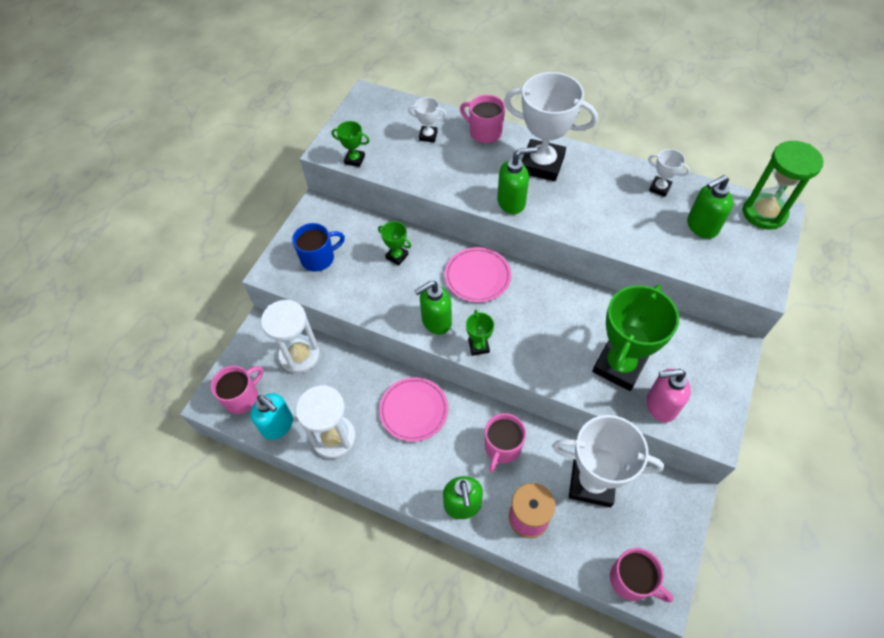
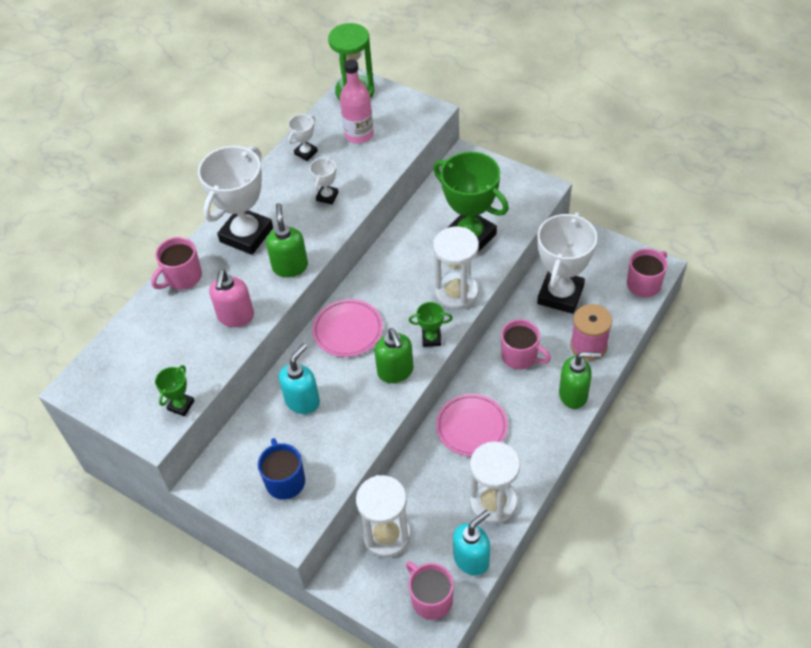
camera: 80 degrees left, 5 degrees down
green trophy [378,221,411,265] -> turquoise soap dispenser [279,343,320,414]
white trophy [408,97,446,142] -> white trophy moved to [310,157,338,204]
pink soap dispenser [646,369,691,422] -> pink soap dispenser moved to [209,269,254,327]
green soap dispenser [687,175,733,239] -> pink bottle [340,59,374,143]
none -> white hourglass [433,227,479,310]

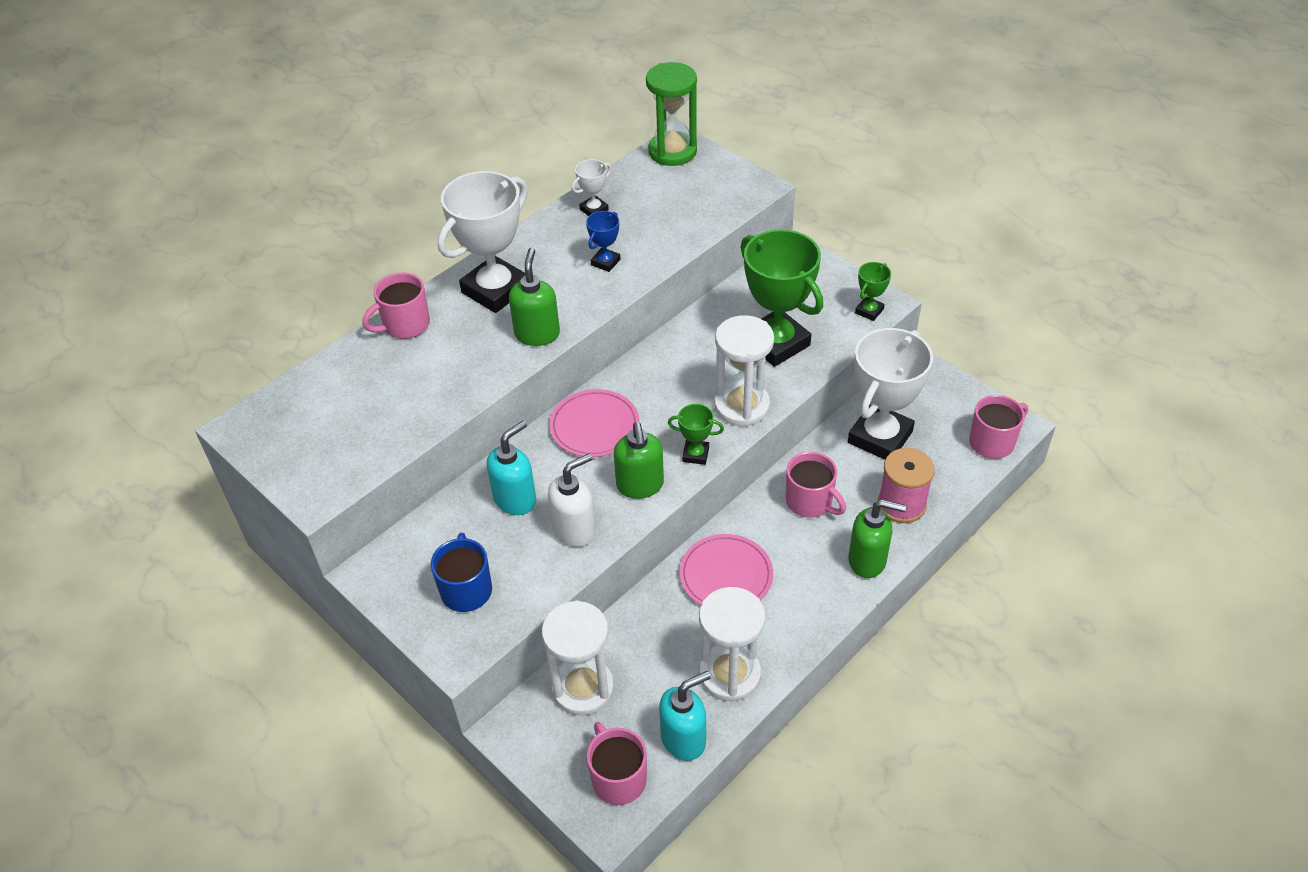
camera: 10 degrees right, 5 degrees down
green trophy [155,365,194,416] -> green trophy moved to [855,262,891,321]
pink soap dispenser [209,269,254,327] -> none
white trophy [310,157,338,204] -> blue trophy [586,211,620,272]
pink bottle [340,59,374,143] -> none
none -> white soap dispenser [548,453,595,547]

